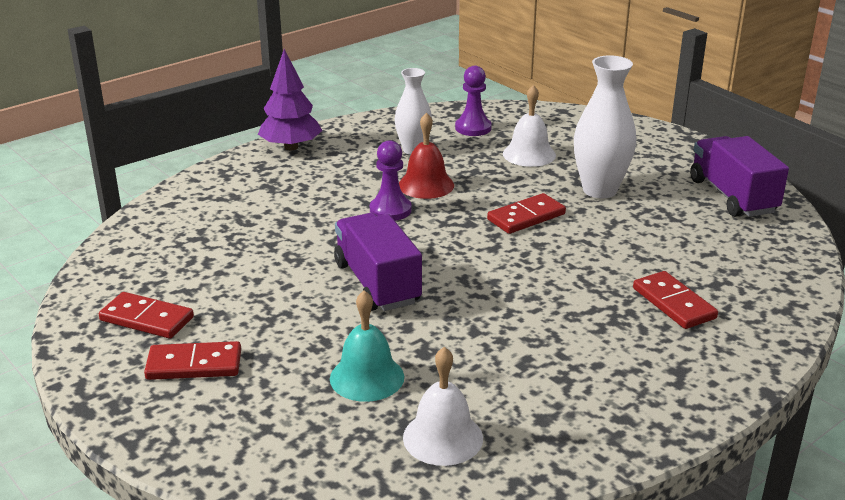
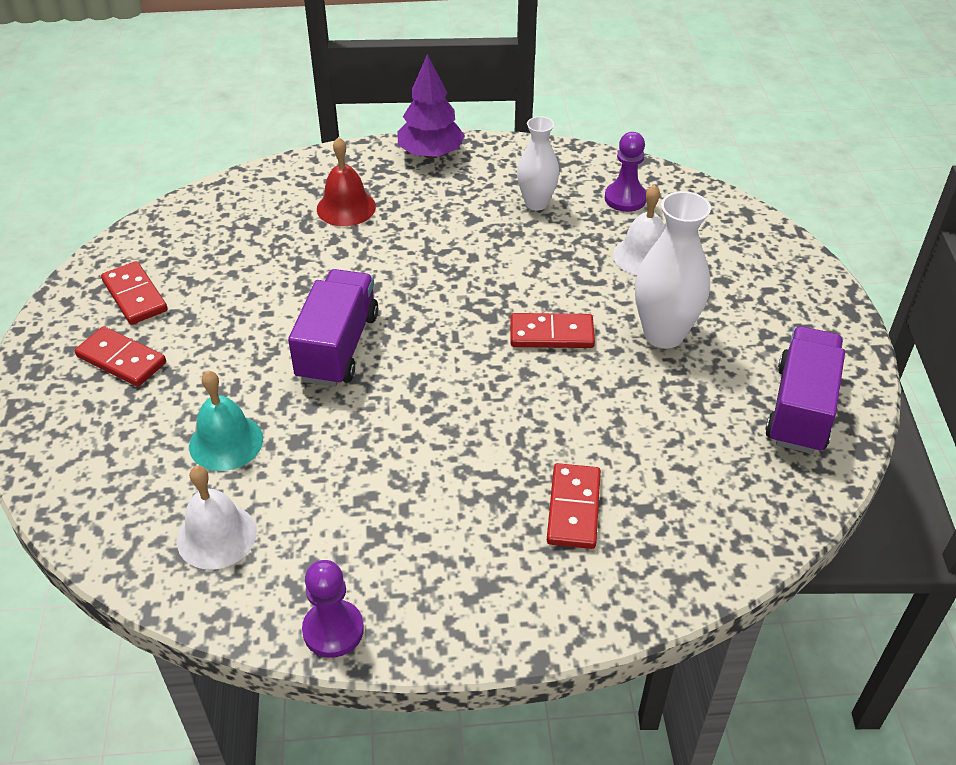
camera: 35 degrees right, 15 degrees up
purple pawn [370,140,412,221] -> purple pawn moved to [302,560,364,658]
red bell [399,113,454,199] -> red bell moved to [317,137,376,226]

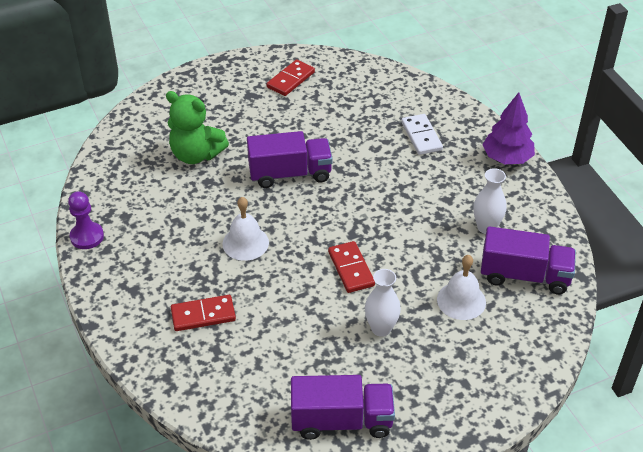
camera: 70 degrees right, 0 degrees up
red domino [75,326,166,387] -> none
white bell [177,466,257,570] -> white bell moved to [222,197,269,261]
turquoise bell [189,371,263,471] -> green teddy bear [166,91,229,164]
red bell [317,137,376,226] -> white domino [401,114,443,155]
purple pawn [605,132,647,212] -> purple truck [481,226,576,294]
white vase [635,191,711,348] -> white vase [365,269,401,337], size x0.66

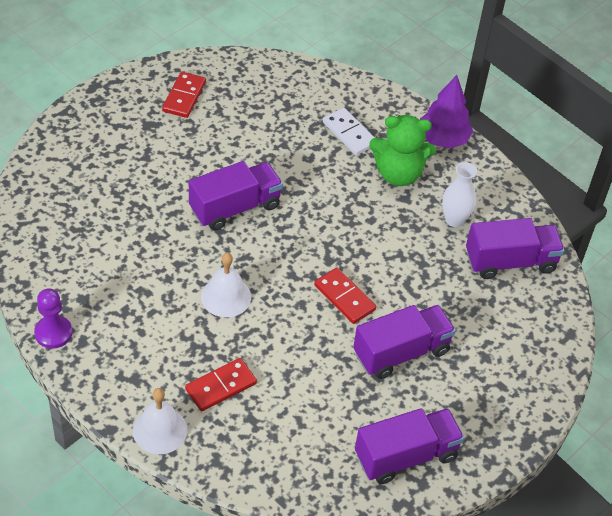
camera: 25 degrees left, 5 degrees up
green teddy bear [166,91,229,164] -> green teddy bear moved to [369,115,436,186]
white vase [365,269,401,337] -> purple truck [353,305,456,379]
white bell [437,255,486,320] -> white bell moved to [133,388,187,454]

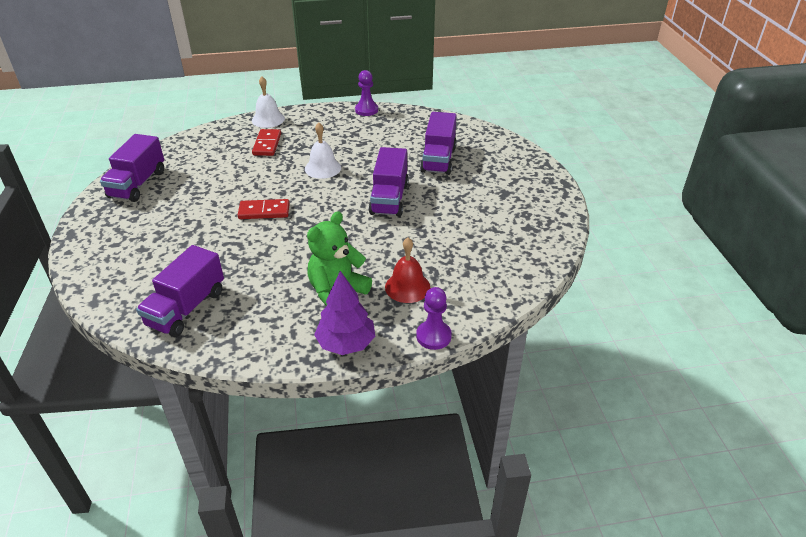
camera: 130 degrees right, 10 degrees down
red domino [162,72,206,118] -> none
white domino [323,108,375,155] -> red bell [385,238,430,303]
purple truck [353,305,456,379] -> purple truck moved to [420,112,457,175]
white vase [442,162,477,227] -> none
none -> purple pawn [416,287,452,350]

